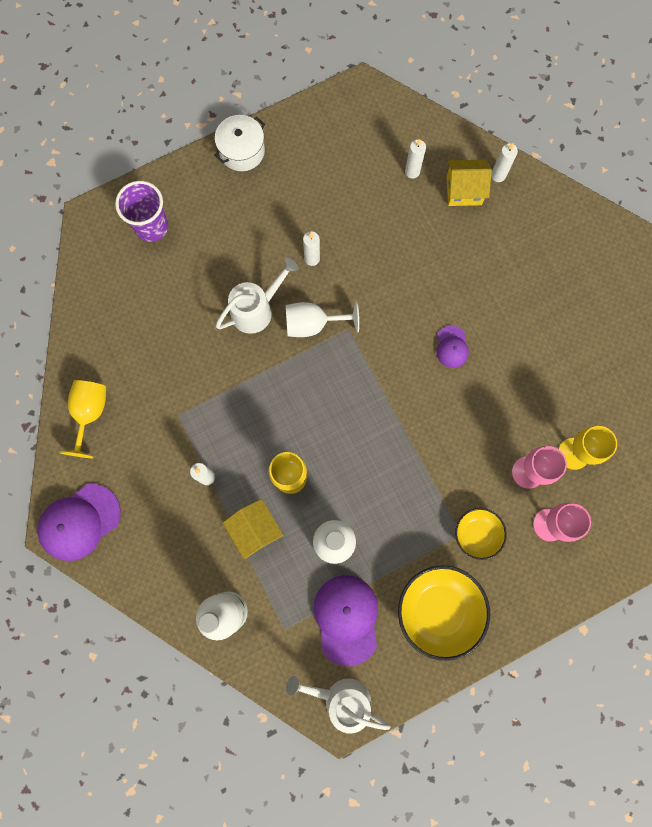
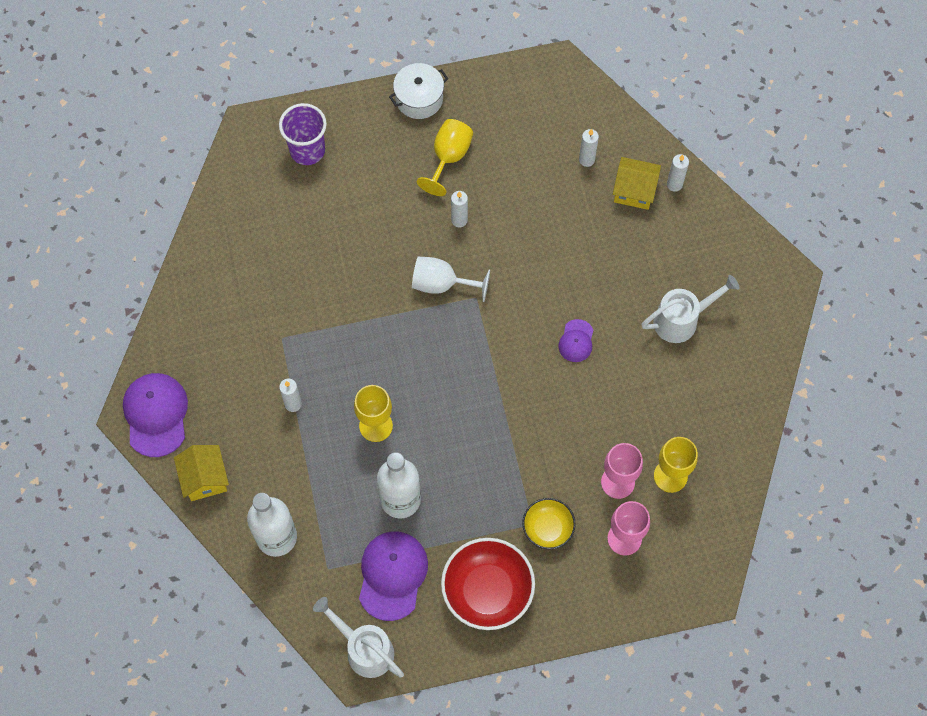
camera: 15 degrees right, 10 degrees down
purple cap [37,484,121,561] -> purple cap turned 105 degrees clockwise [123,373,188,457]
yellow goblet [59,380,106,458] -> yellow goblet moved to [417,119,473,196]
white watering can [215,258,298,334] -> white watering can moved to [641,275,740,343]
yellow house [223,499,283,559] -> yellow house moved to [174,445,229,501]
yellow bowl [398,565,490,661] -> red bowl [441,538,535,630]

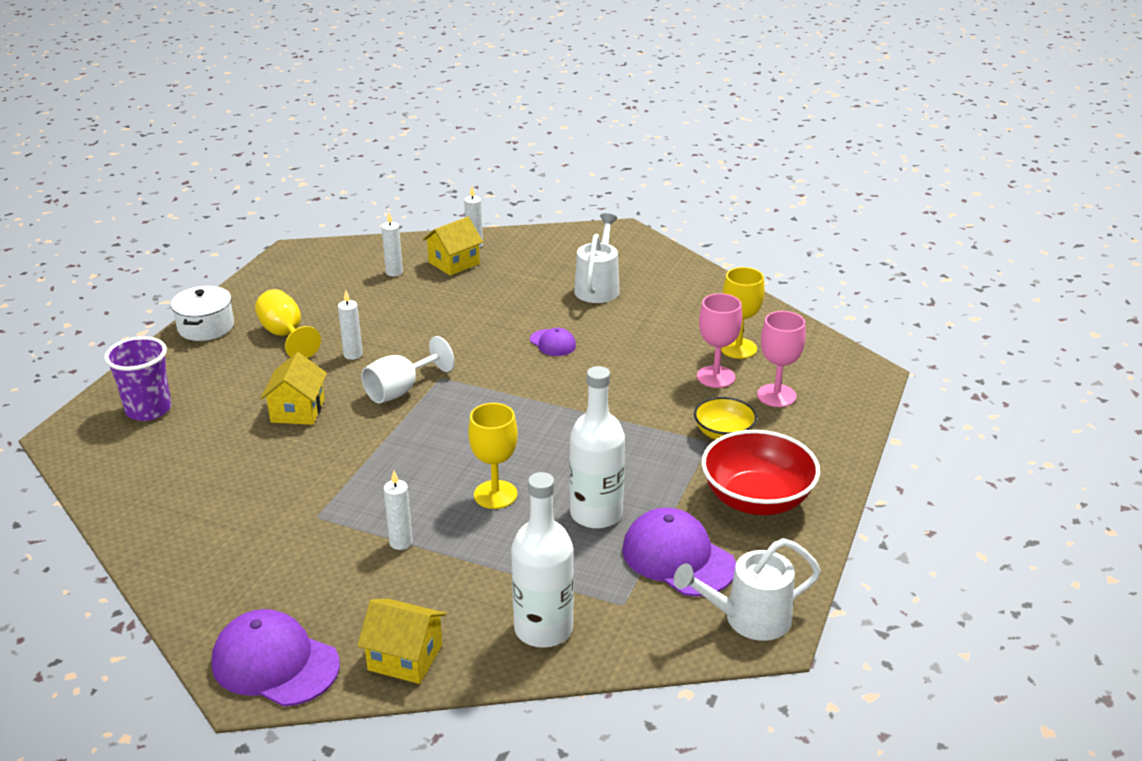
camera: 55 degrees left, 35 degrees down
none -> yellow house [260,352,327,425]

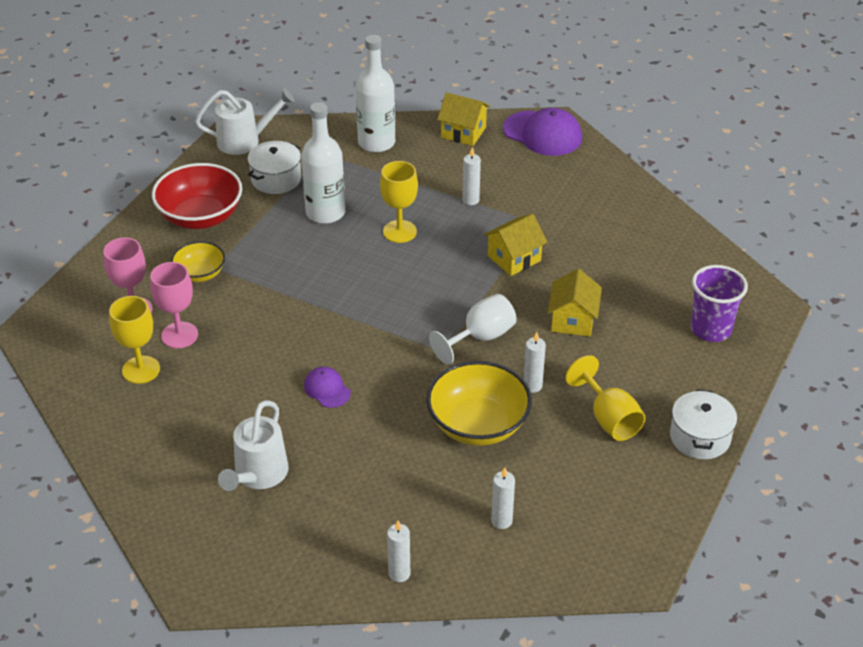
camera: 175 degrees left, 10 degrees up
yellow house [423,217,483,276] -> yellow house moved to [484,214,547,276]
purple cap [622,508,736,597] -> white pot [247,141,301,194]
none -> yellow bowl [427,361,532,446]

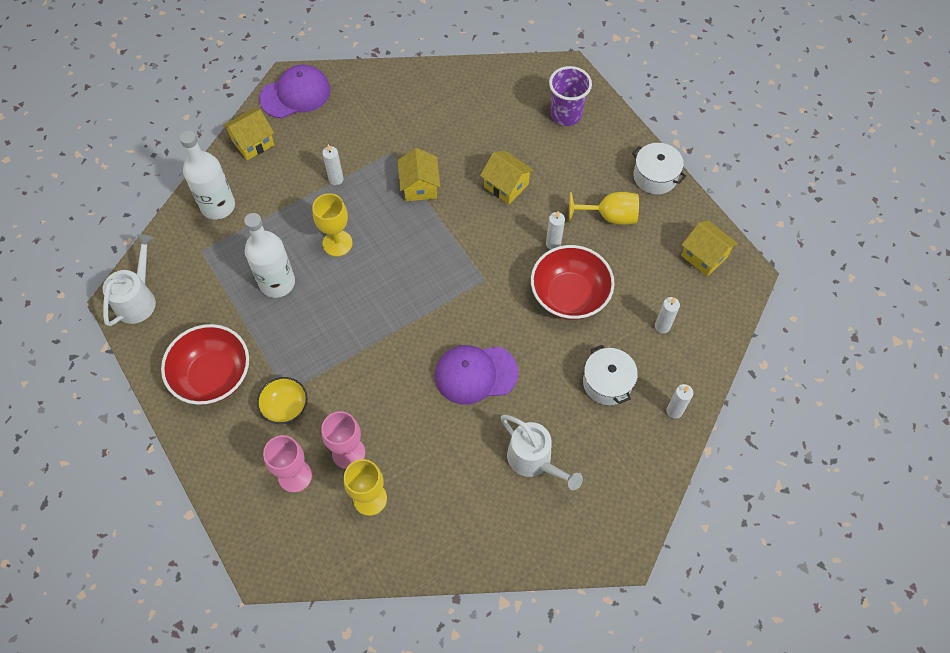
camera: 60 degrees left, 20 degrees up
white pot [247,141,301,194] -> white pot moved to [583,345,638,405]
purple cap [304,367,351,408] -> purple cap [435,345,518,405], size x1.88
yellow bowl [427,361,532,446] -> red bowl [531,245,614,320]
white goblet [429,294,517,365] -> none
none -> yellow house [681,220,738,277]

